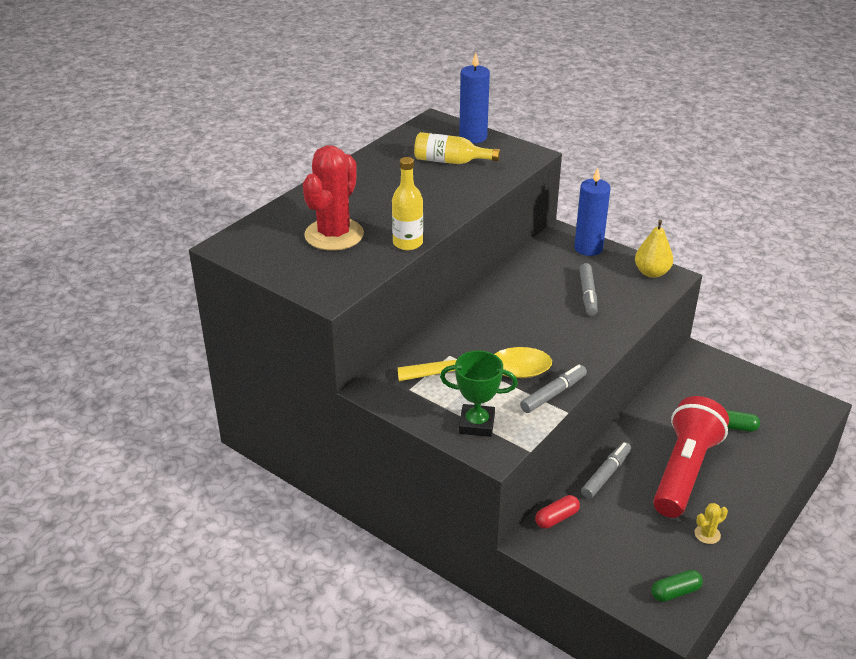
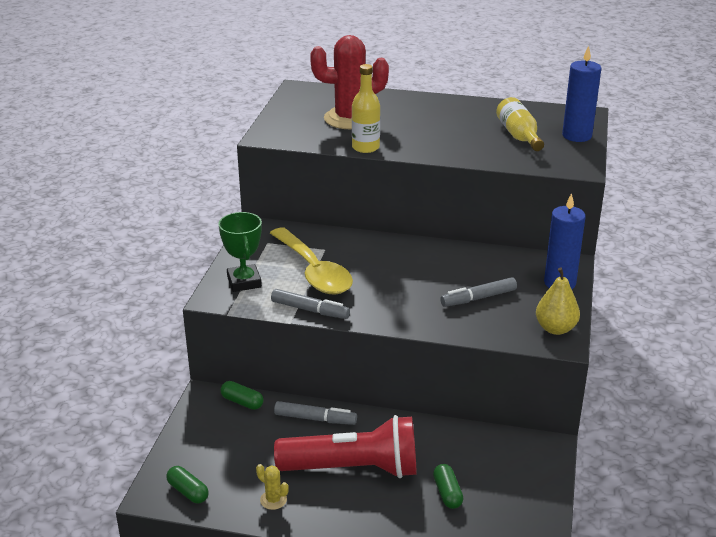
camera: 65 degrees right, 5 degrees down
red capsule [535,495,580,529] -> green capsule [220,381,264,410]

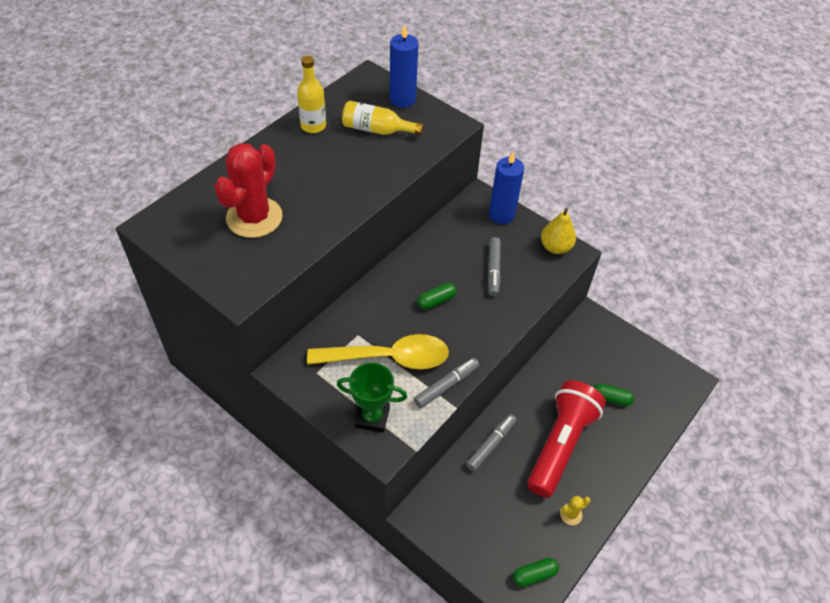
camera: 65 degrees left, 20 degrees up
green capsule [220,381,264,410] -> green capsule moved to [418,283,457,310]
yellow bottle [352,64,380,153] -> yellow bottle moved to [297,56,326,133]

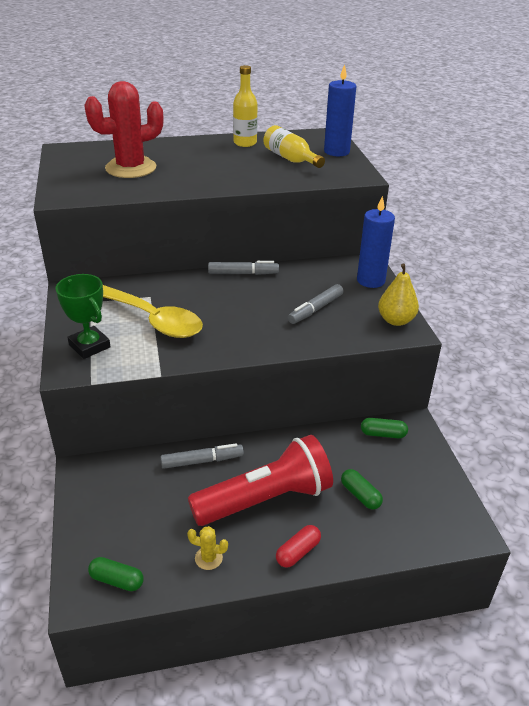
camera: 40 degrees right, 15 degrees down
grey marker [414,358,479,408] -> grey marker moved to [208,261,279,275]
green capsule [418,283,457,310] -> green capsule moved to [361,418,408,438]
none -> red capsule [276,525,321,568]

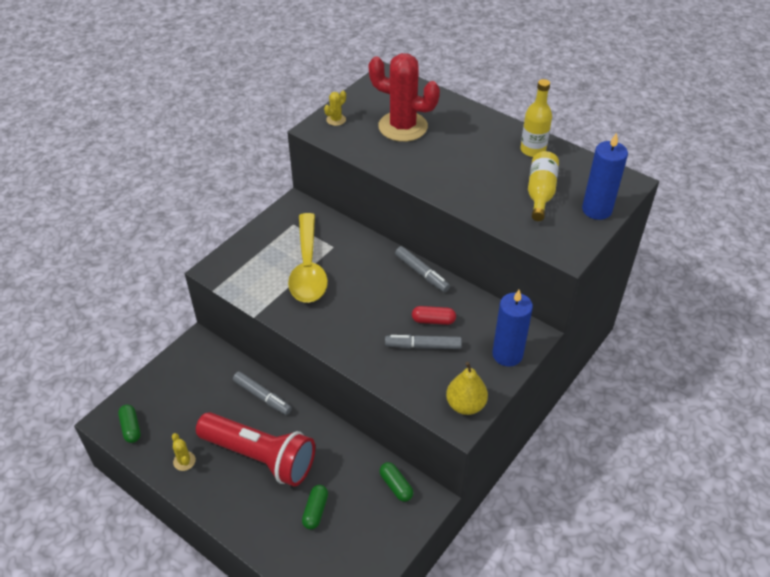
camera: 50 degrees right, 10 degrees up
green trophy [56,274,111,359] -> none
red capsule [276,525,321,568] -> red capsule moved to [412,306,456,325]
none -> yellow cactus [324,90,346,126]

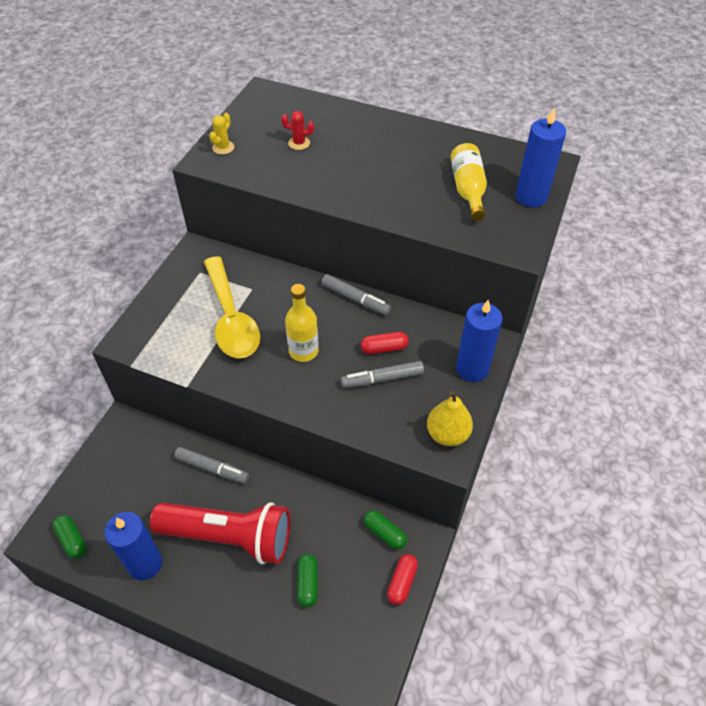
camera: 15 degrees left, 5 degrees up
yellow cactus [172,433,196,471] -> blue candle [105,512,162,580]
red cactus [369,53,440,142] -> red cactus [281,111,314,150], size x0.40
yellow bottle [520,79,552,157] -> yellow bottle moved to [285,284,319,362]
none -> red capsule [387,554,418,605]

